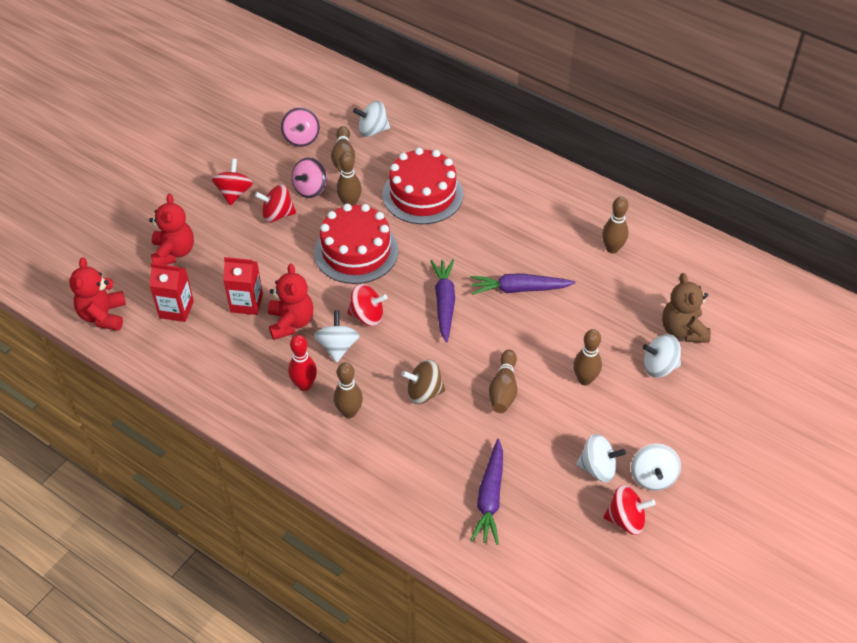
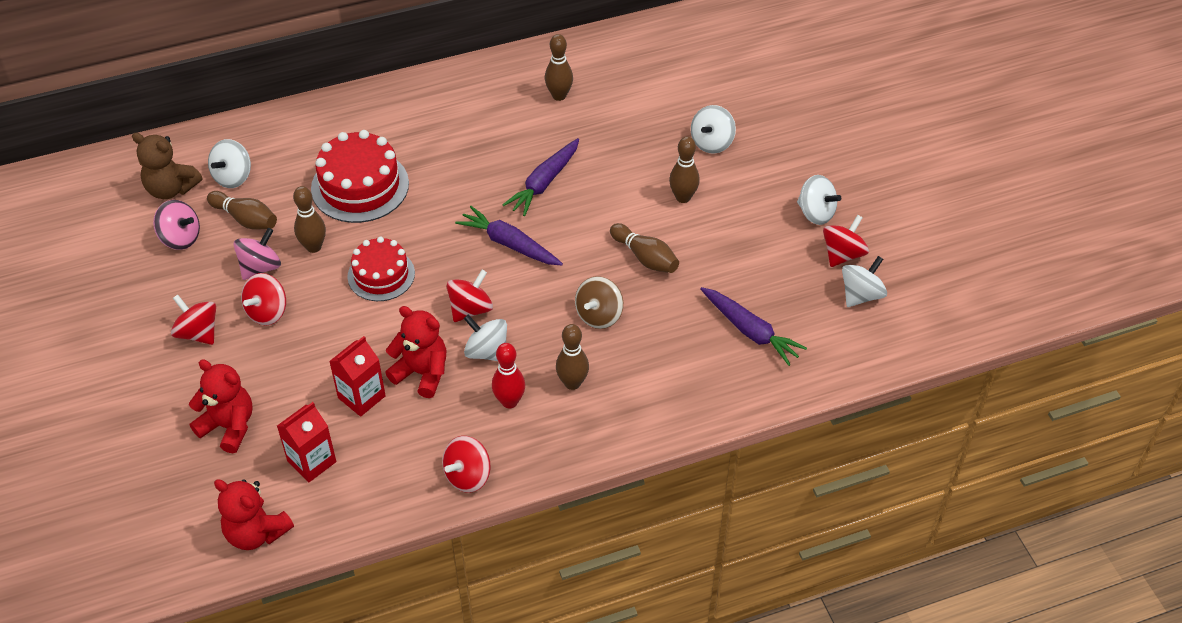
camera: 55 degrees left, 0 degrees up
pink spinning top [292,157,327,198] -> pink spinning top turned 120 degrees counterclockwise [233,228,281,280]
red cake [314,204,399,284] -> red cake [348,236,415,301], size x0.66
white spinning top [576,434,626,482] -> white spinning top moved to [842,256,887,307]
brown teddy bear [662,273,711,343] -> brown teddy bear moved to [132,133,203,199]
none -> red spinning top [442,436,491,493]

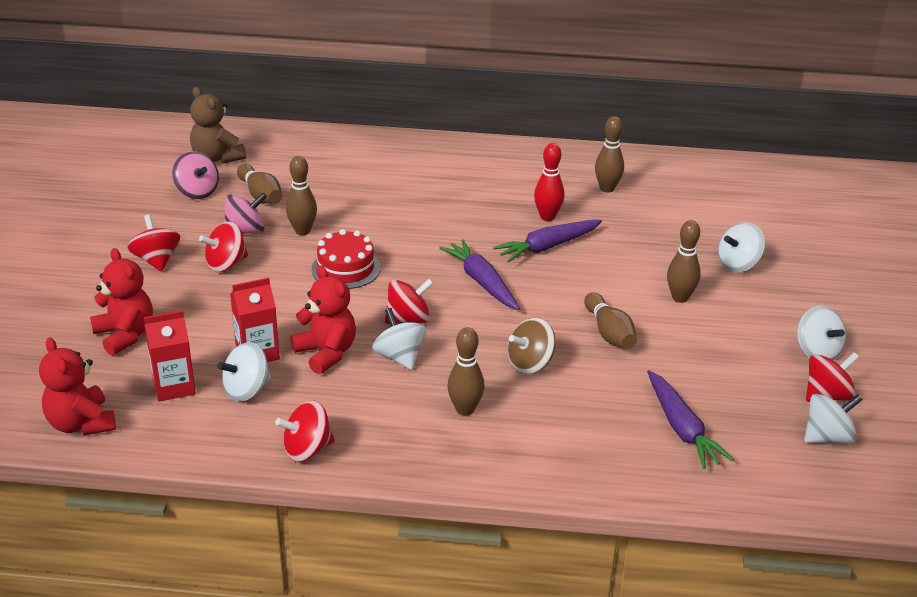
camera: 25 degrees right, 15 degrees down
white spinning top [208,139,251,188] -> white spinning top moved to [217,342,271,401]
red cake [311,130,409,223] -> none
red bowling pin [492,343,525,408] -> red bowling pin moved to [534,143,564,221]

